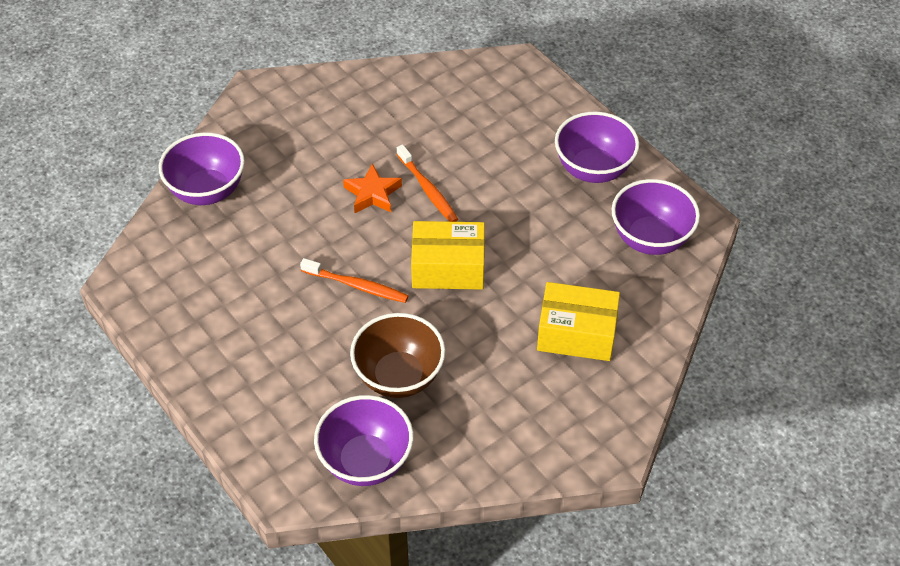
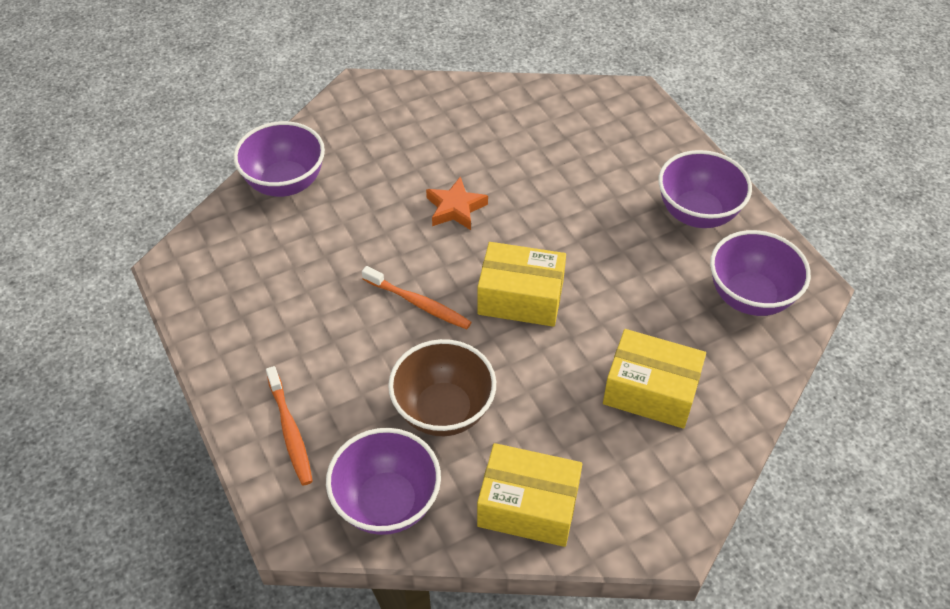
camera: 10 degrees right, 0 degrees up
orange toothbrush [397,145,458,222] -> orange toothbrush moved to [266,366,313,486]
none -> yellow box [477,443,582,547]

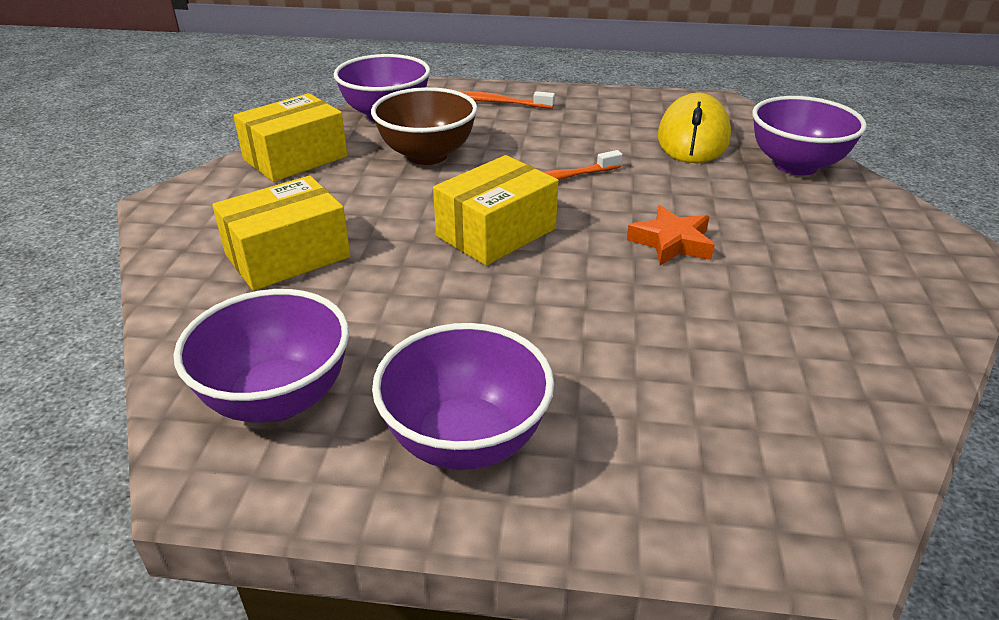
camera: 125 degrees right, 15 degrees down
none -> yellow mouse [658,93,731,163]

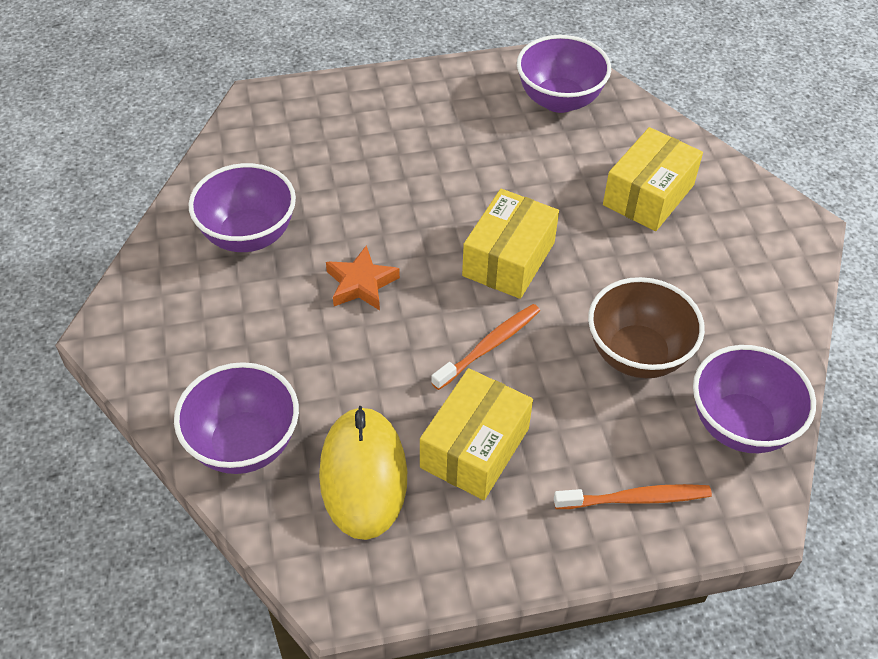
camera: 160 degrees right, 15 degrees up
yellow box [233,93,348,182] -> yellow box moved to [420,368,533,500]
purple bowl [372,323,554,470] -> purple bowl moved to [188,163,296,252]

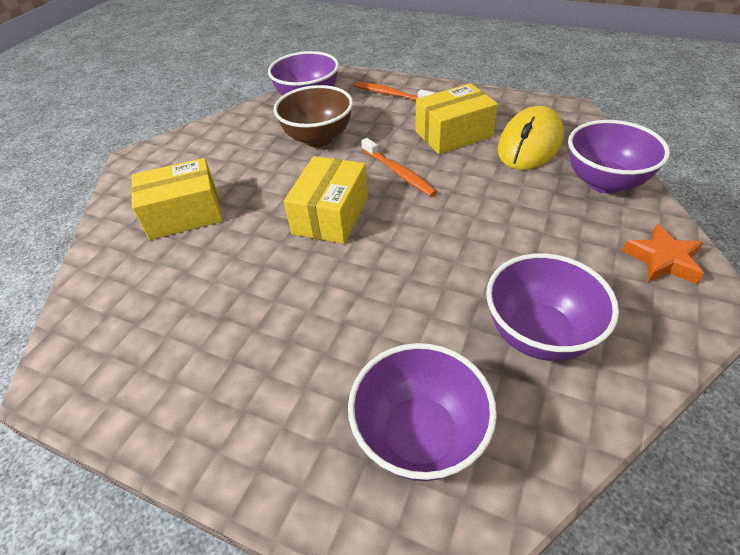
camera: 140 degrees left, 5 degrees down
orange star [326,245,400,310] -> orange star moved to [622,224,704,284]
orange toothbrush [431,304,540,390] -> orange toothbrush turned 120 degrees counterclockwise [361,138,437,197]
yellow box [462,189,559,299] -> yellow box turned 45 degrees counterclockwise [284,156,368,244]
purple bowl [517,35,611,113] -> purple bowl moved to [348,343,497,481]

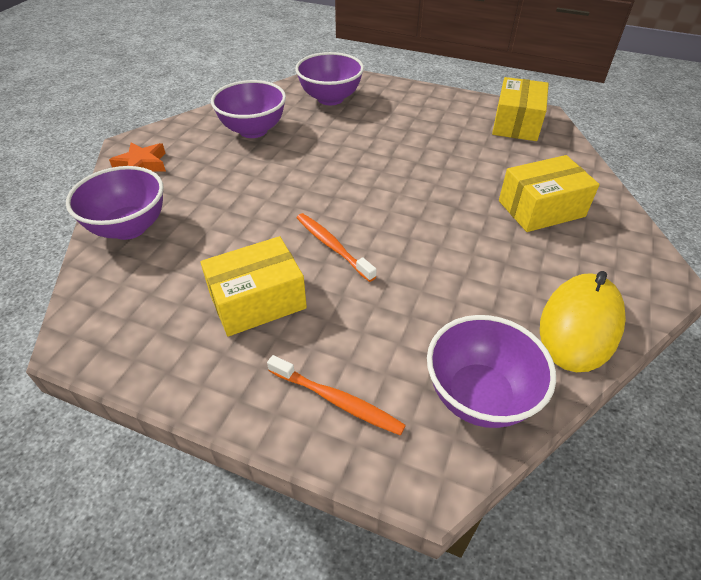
camera: 175 degrees right, 0 degrees up
brown bowl [273,85,353,147] -> none
yellow box [284,156,368,244] -> yellow box moved to [492,77,549,141]
yellow mouse [497,106,564,170] -> yellow mouse moved to [540,271,626,372]

